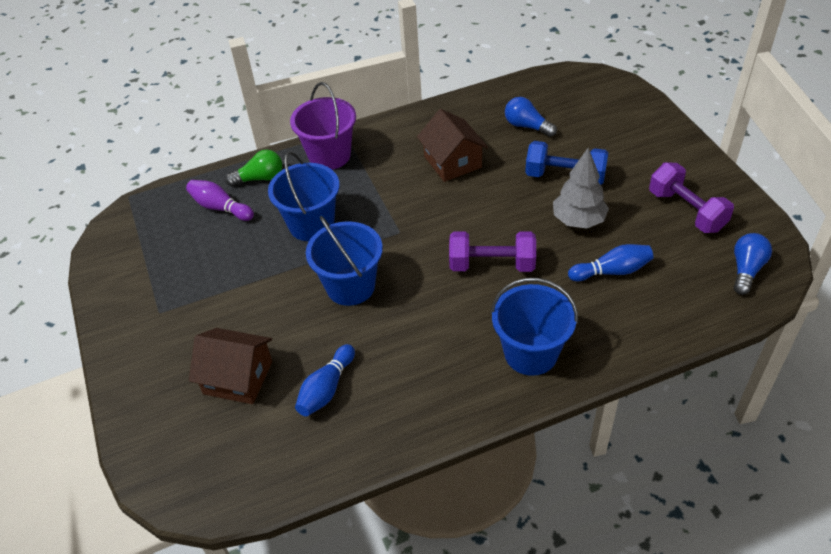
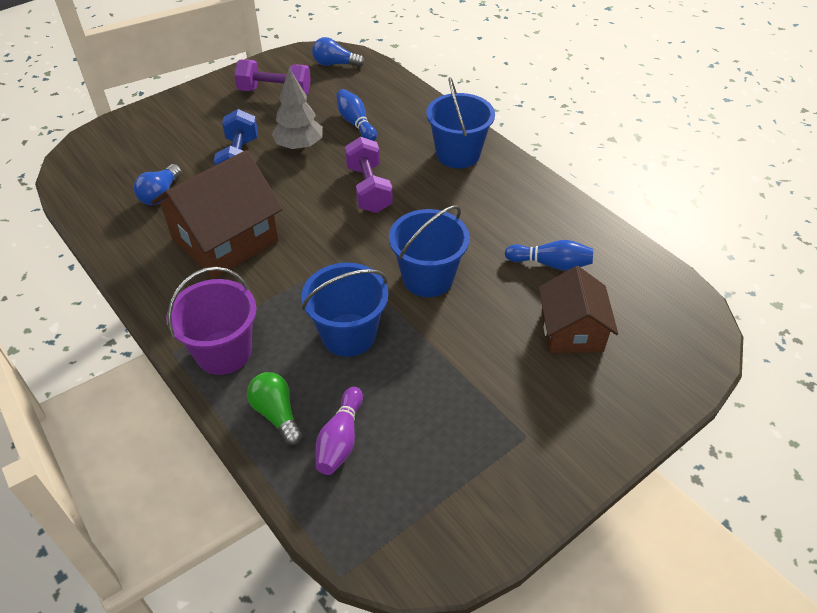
camera: 110 degrees left, 0 degrees up
brown house [417,109,488,182] -> brown house [151,150,283,279], size x1.57
purple dumbbell [649,162,734,233] -> purple dumbbell turned 60 degrees clockwise [234,59,311,95]

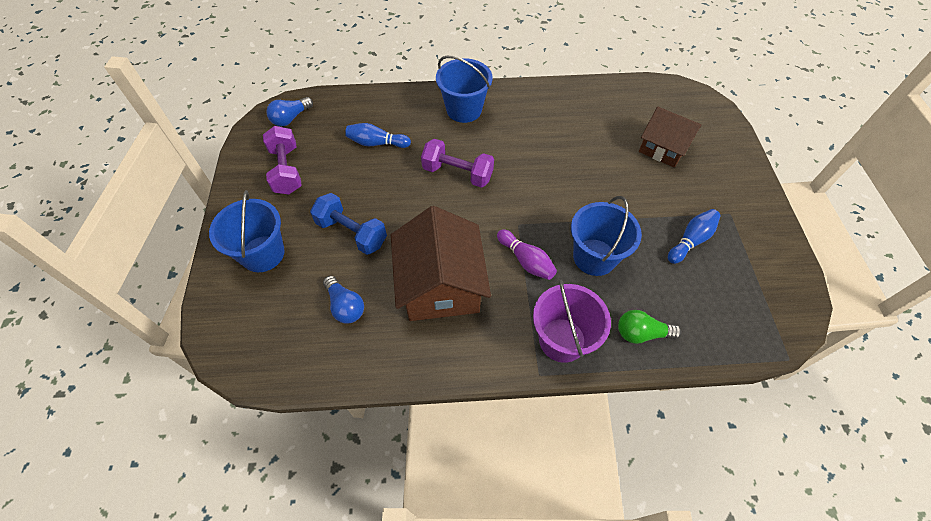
camera: 55 degrees left, 10 degrees up
purple dumbbell [234,59,311,95] -> purple dumbbell turned 60 degrees counterclockwise [263,126,302,194]
grey tree [272,68,323,150] -> none
purple bowling pin [316,387,363,475] -> purple bowling pin moved to [497,229,557,280]
blue bucket [389,205,470,297] -> blue bucket moved to [209,190,285,272]
blue bowling pin [505,240,593,270] -> blue bowling pin moved to [668,209,721,264]

